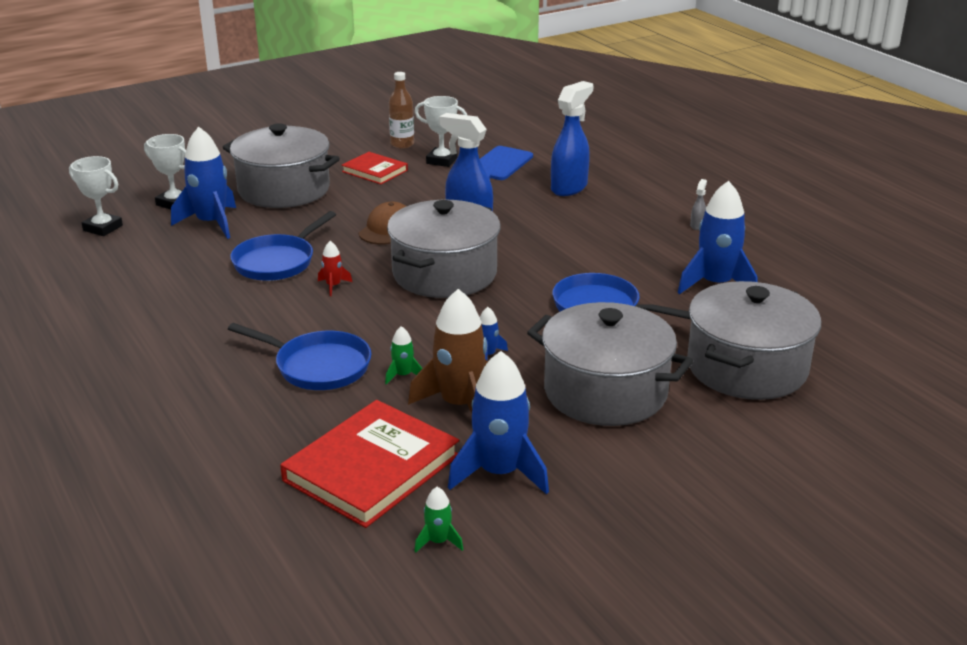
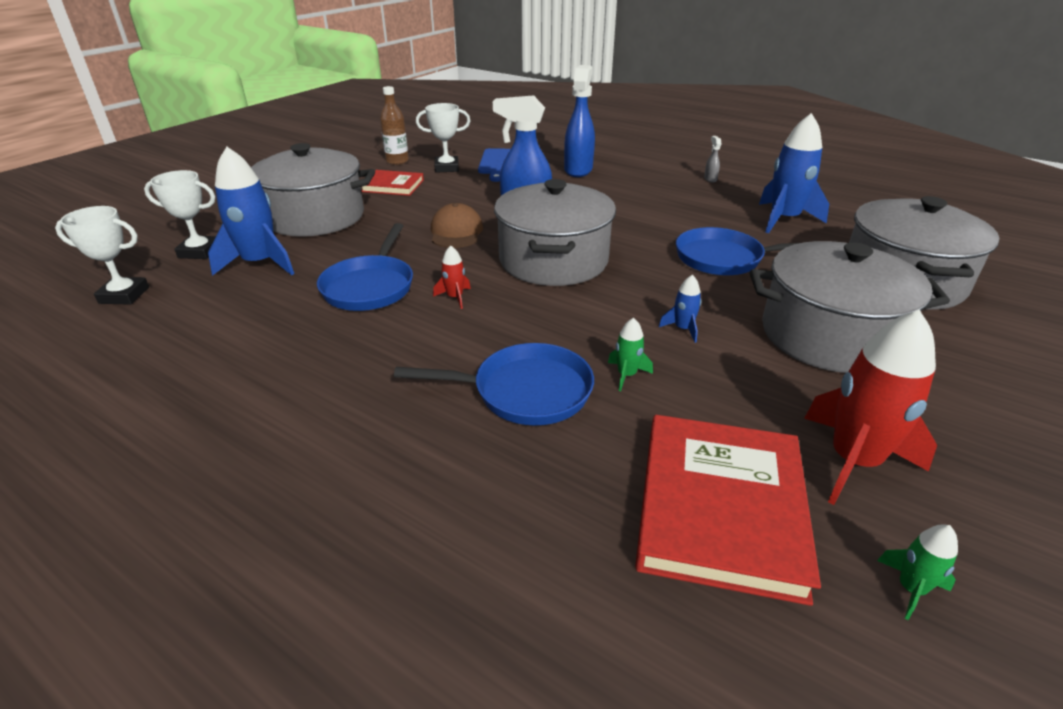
camera: 25 degrees left, 5 degrees up
brown rocket [408,289,488,413] -> none
blue rocket [448,351,549,495] -> red rocket [804,310,937,505]

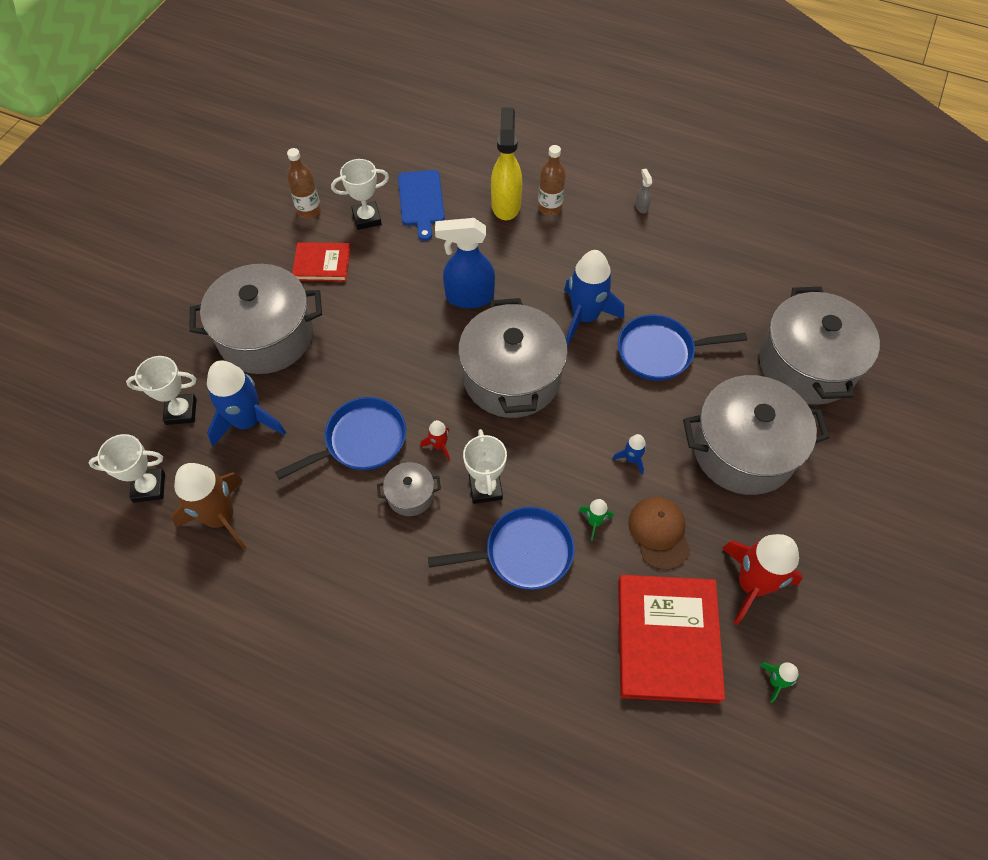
camera: 10 degrees left, 25 degrees up
blue pan [317,223,413,311] -> blue pan turned 120 degrees counterclockwise [275,397,406,480]
brown cap [431,203,483,248] -> brown cap moved to [628,497,690,570]
blue spray bottle [564,65,595,177] -> yellow spray bottle [491,107,522,220]
blue rocket [759,113,829,233] -> blue rocket moved to [564,250,624,345]
none -> brown rocket [171,463,247,550]
none -> grey pot [377,462,441,516]
none -> white trophy [463,429,507,504]
none -> brown bottle [538,145,566,216]

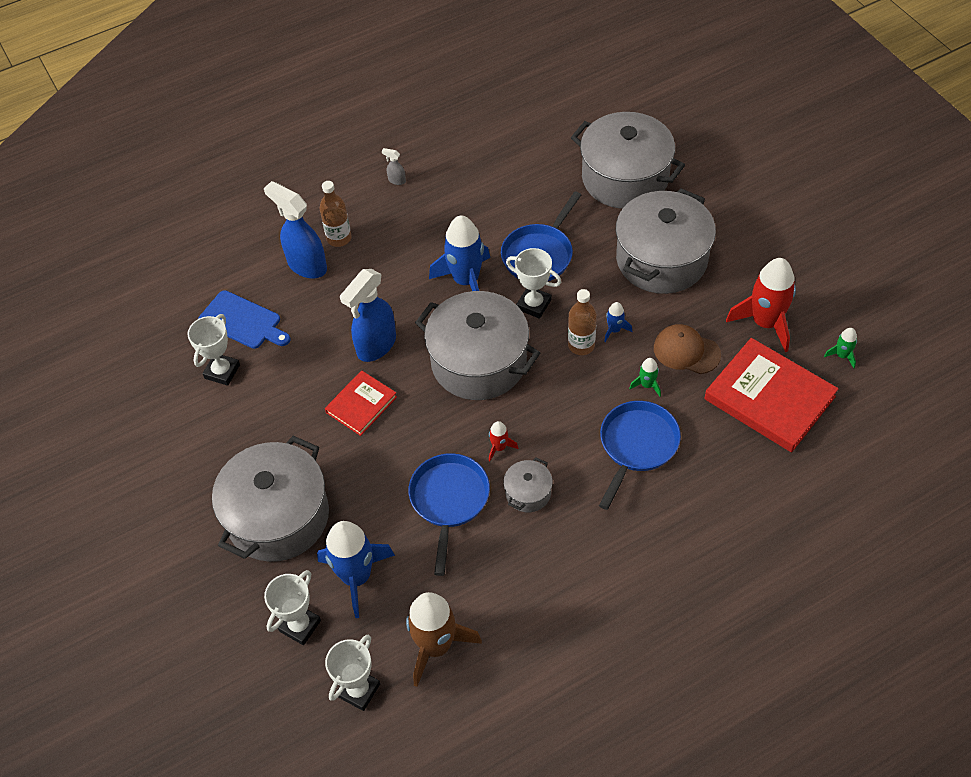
camera: 50 degrees left, 5 degrees down
brown bottle [287,148,321,219] -> brown bottle moved to [568,289,597,355]
red book [292,242,351,282] -> red book moved to [325,371,397,436]
white trophy [463,429,507,504] -> white trophy moved to [506,248,561,319]
yellow spray bottle [491,107,522,220] -> blue spray bottle [264,181,327,279]

